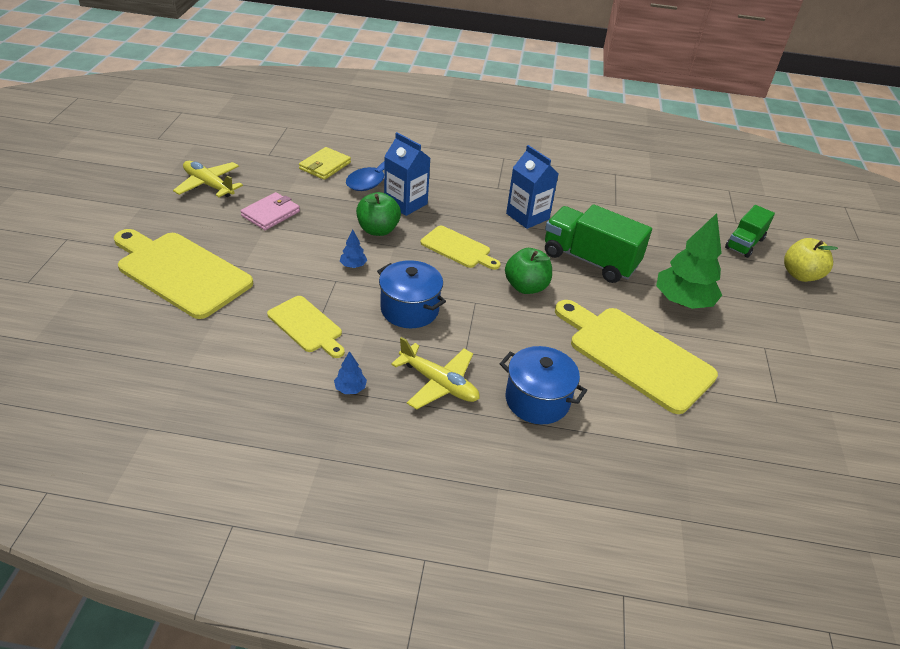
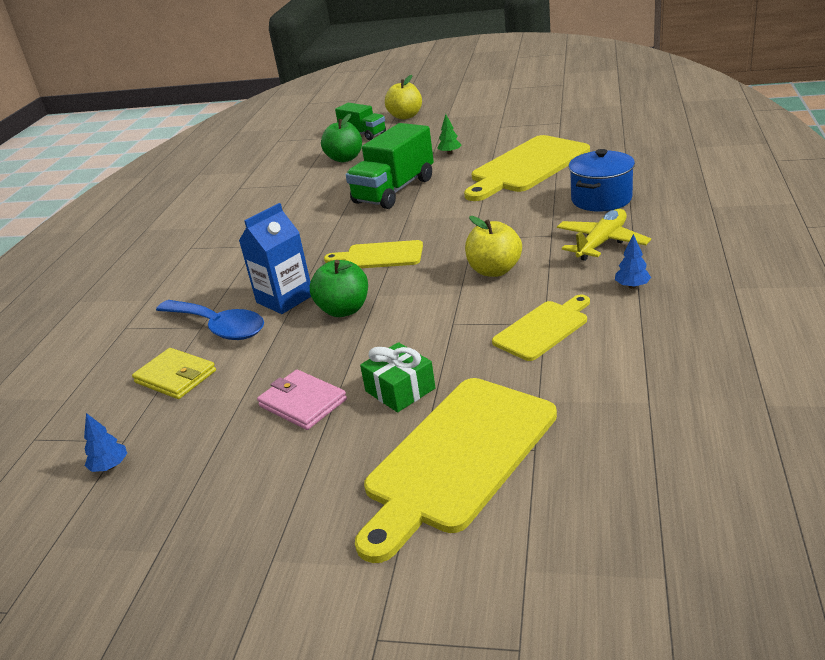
camera: 80 degrees left, 10 degrees down
yellow plane [173,161,243,197] -> none
blue tree [340,229,367,268] -> blue tree moved to [84,413,127,472]
blue pot [377,260,446,328] -> yellow apple [465,216,522,277]
yellow cutting board [420,226,500,270] -> yellow cutting board turned 120 degrees counterclockwise [324,240,423,268]
green apple [505,248,552,294] -> green apple moved to [321,113,362,162]
blue carton [506,145,559,229] -> none
green tree [656,213,722,309] -> green tree [437,114,462,154], size x0.43
none -> green gift [360,342,436,412]

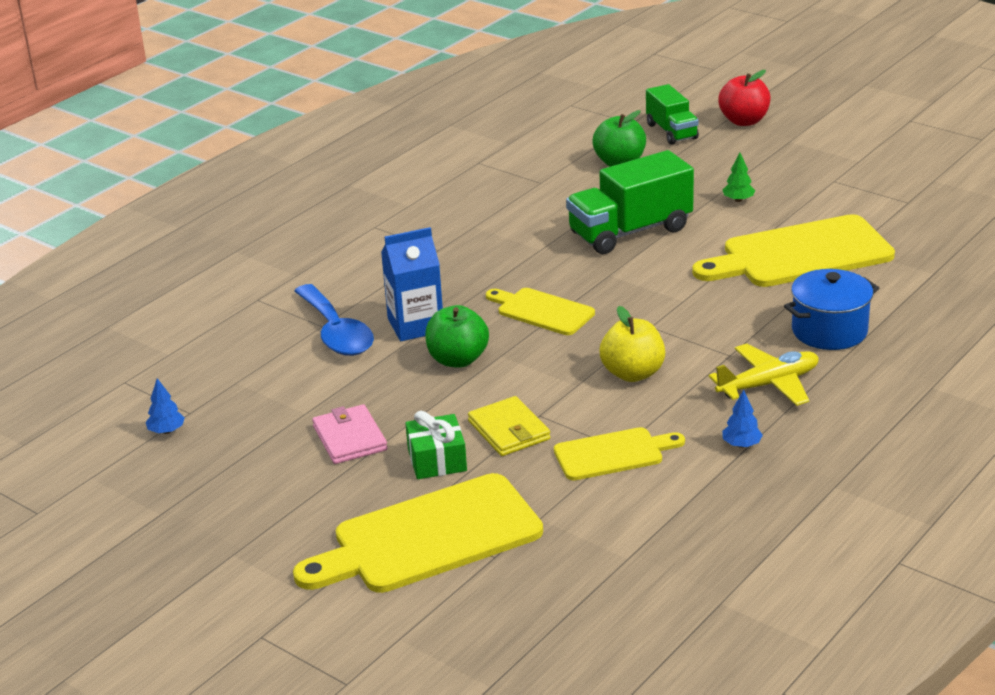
camera: 25 degrees right, 0 degrees up
yellow wallet [132,348,216,399] -> yellow wallet moved to [468,396,550,456]
yellow apple [385,75,422,119] -> red apple [718,70,771,126]

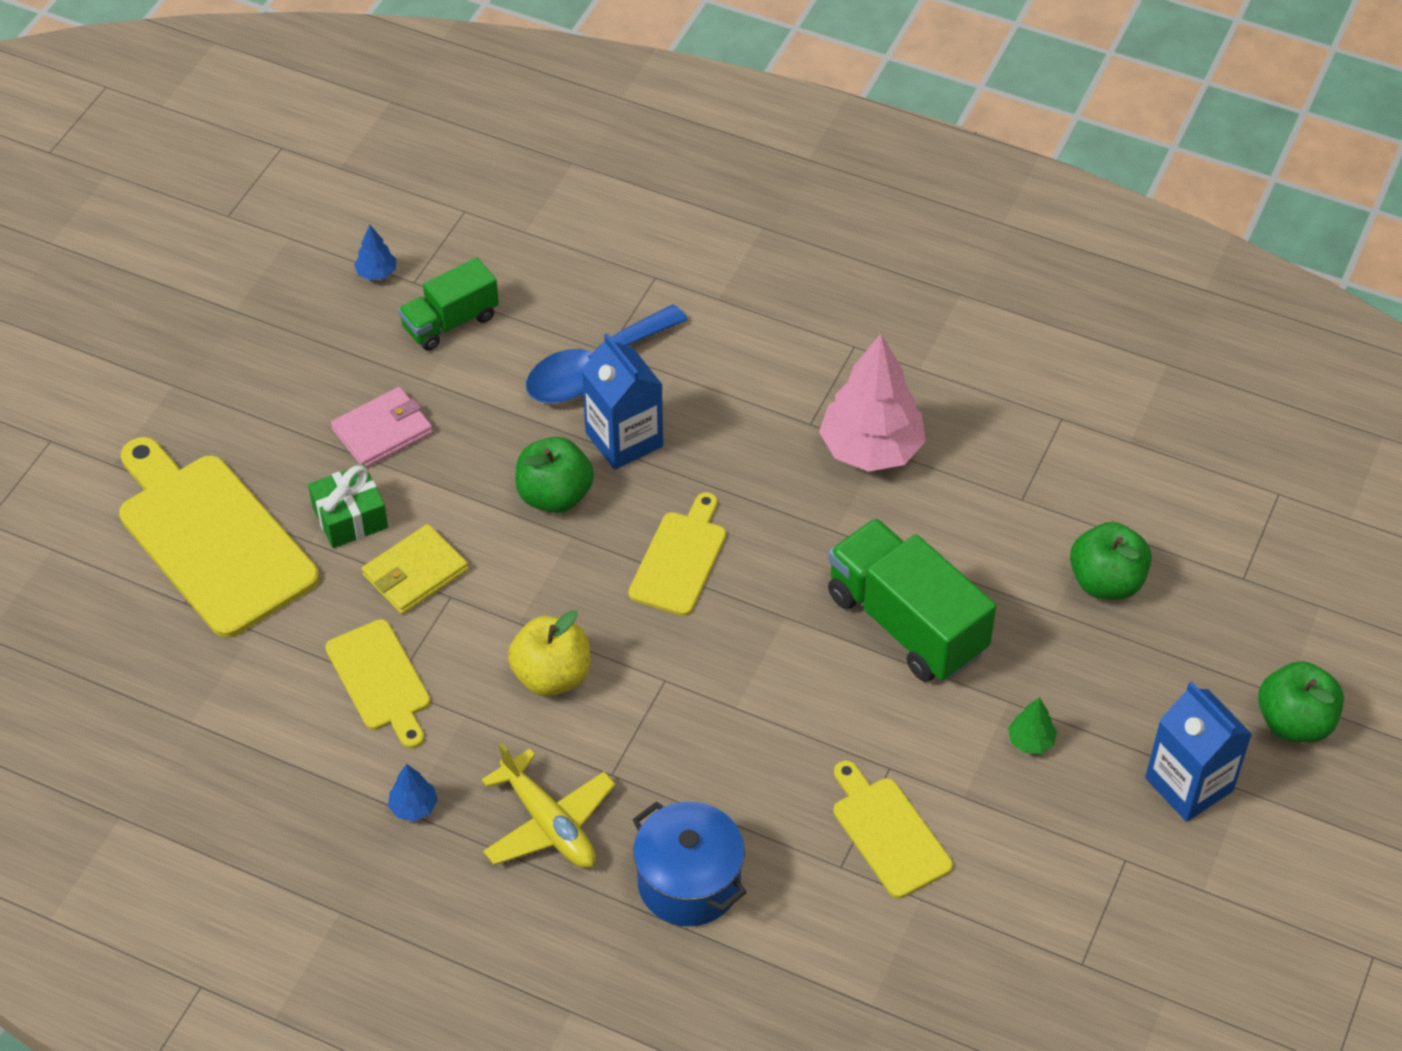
camera: 75 degrees right, 20 degrees up
green truck [646,84,699,145] -> green truck moved to [398,257,499,351]
yellow cutting board [692,214,895,287] -> yellow cutting board [833,761,953,899], size x0.56
red apple [718,70,771,126] -> green apple [1258,661,1344,742]
none -> pink tree [819,334,926,472]
none -> blue carton [1145,681,1252,822]

